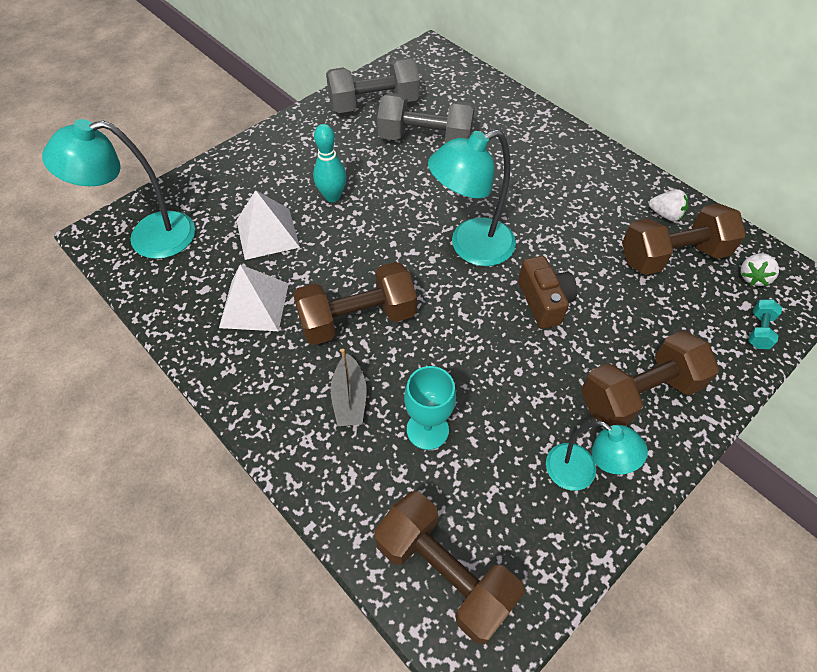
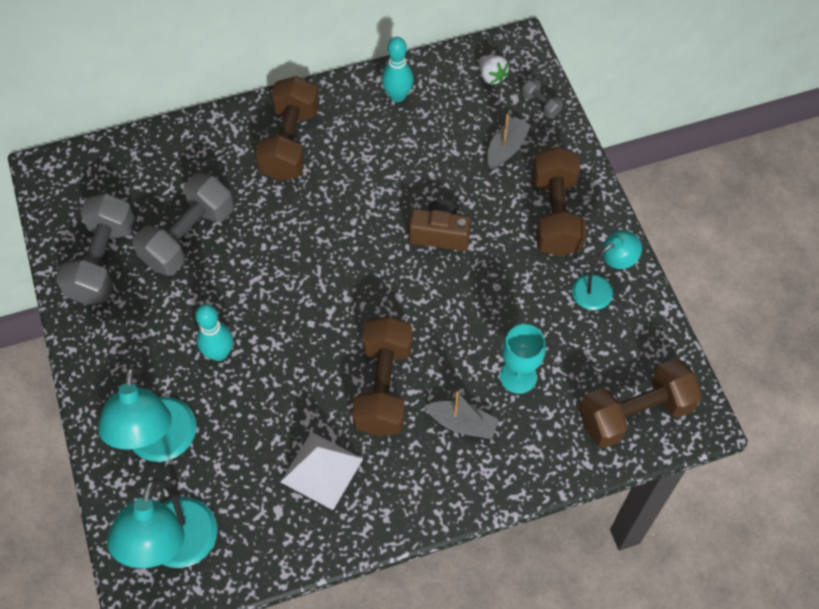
camera: 65 degrees left, 5 degrees up
white pyramid [236,190,300,260] -> none
turquoise lamp [428,129,516,266] -> turquoise lamp moved to [98,366,196,462]
brown dumbbell [622,203,746,275] -> brown dumbbell moved to [255,76,319,181]
white strawberry [649,189,688,221] -> turquoise bowling pin [382,37,413,102]
turquoise dumbbell [748,300,782,349] -> grey dumbbell [521,79,563,118]
none -> grey boat [487,114,531,169]

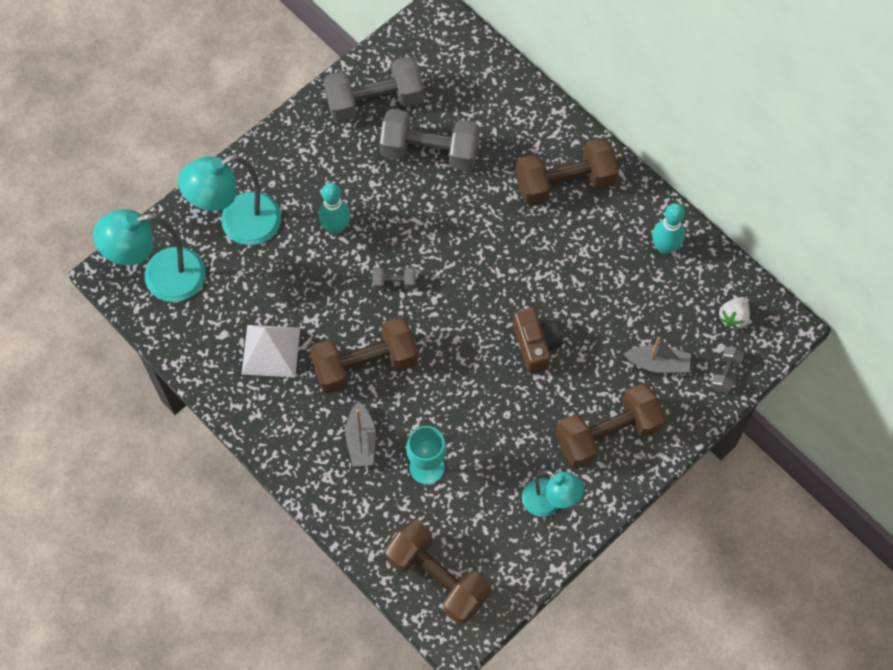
camera: 65 degrees right, 5 degrees up
none -> grey dumbbell [373,267,416,290]

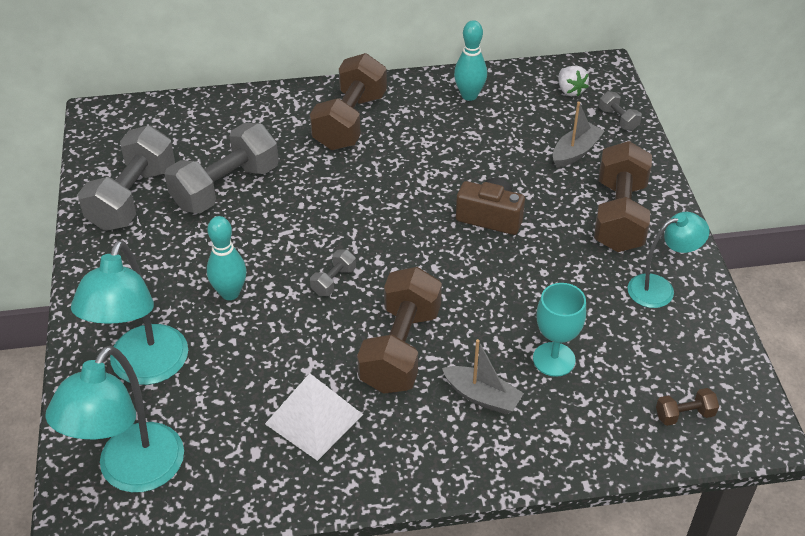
camera: 55 degrees left, 20 degrees down
brown dumbbell [385,520,491,625] -> brown dumbbell [656,388,719,426], size x0.44

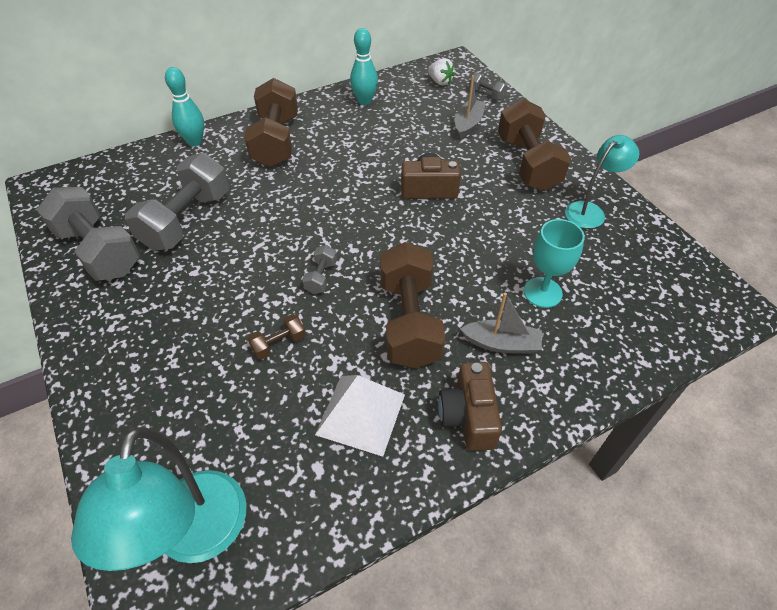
camera: 20 degrees left, 5 degrees up
turquoise lamp [71,240,188,385] -> none
grey dumbbell [78,125,175,231] -> grey dumbbell turned 45 degrees counterclockwise [37,187,140,281]
turquoise bowling pin [207,216,246,300] -> turquoise bowling pin moved to [165,67,204,146]
brown dumbbell [656,388,719,426] -> brown dumbbell moved to [248,314,306,360]
none -> brown camera [438,362,502,451]

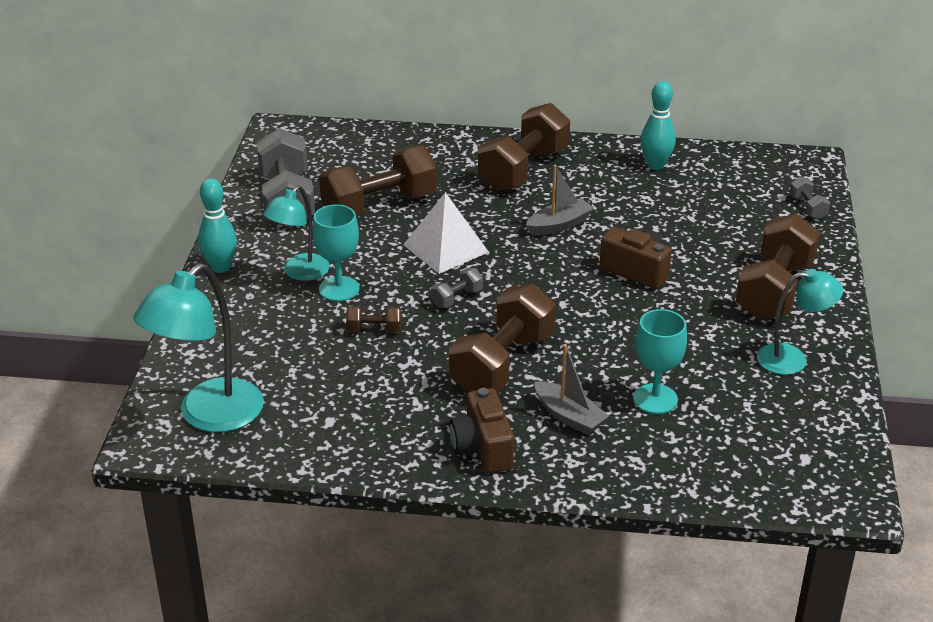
camera: 35 degrees right, 15 degrees down
grey dumbbell [125,153,229,251] -> brown dumbbell [319,145,437,216]
turquoise bowling pin [165,67,204,146] -> turquoise bowling pin moved to [198,178,237,273]
white pyramid [315,375,405,457] -> white pyramid moved to [403,192,489,274]
white strawberry [428,58,455,85] -> none
brown camera [438,362,502,451] -> brown camera turned 45 degrees counterclockwise [449,388,514,473]
grey boat [455,75,486,139] -> grey boat moved to [526,165,594,236]
none -> turquoise lamp [263,185,330,281]
none -> turquoise goblet [312,204,360,301]

